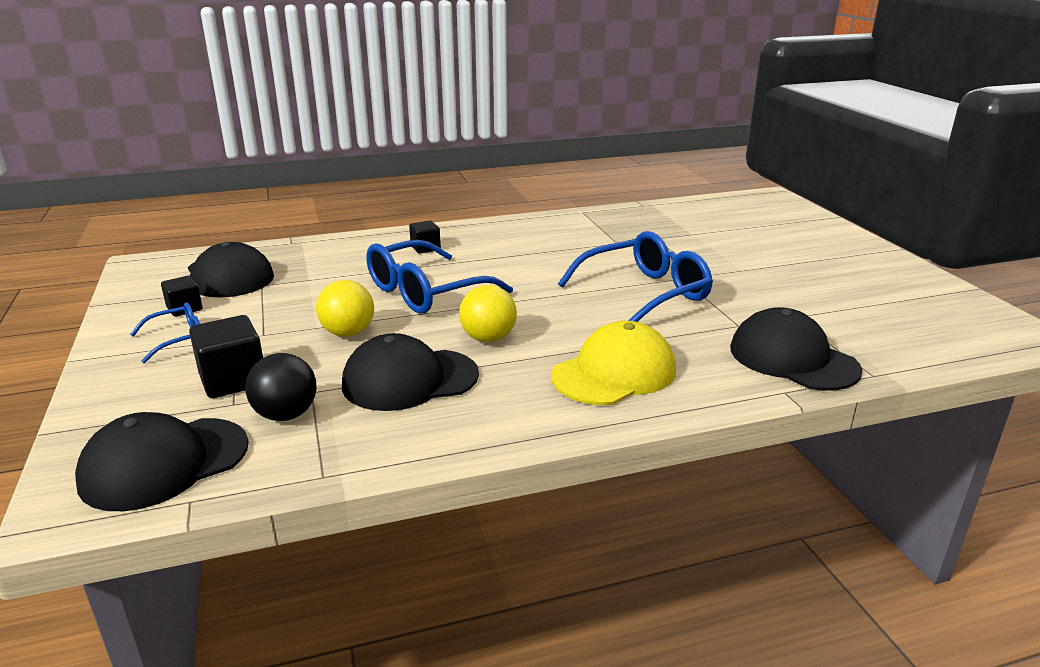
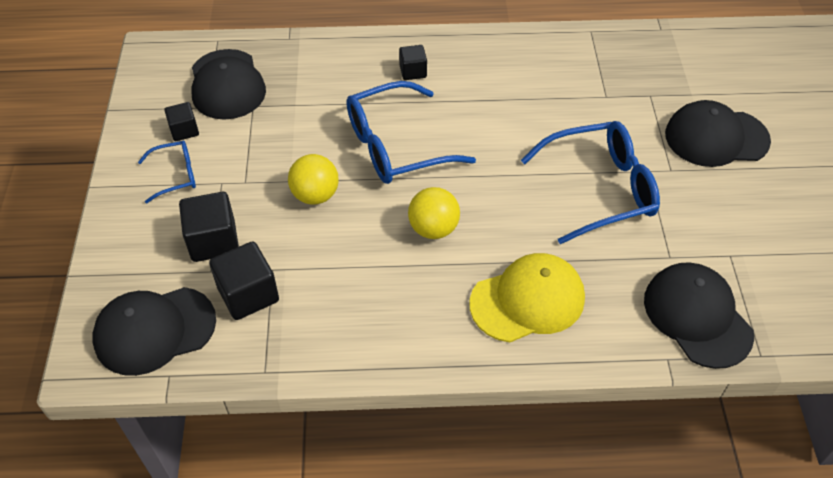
camera: 15 degrees right, 25 degrees up
black ball [245,353,317,421] -> black cube [209,241,279,320]
black cap [342,333,479,411] -> black cap moved to [665,100,771,167]

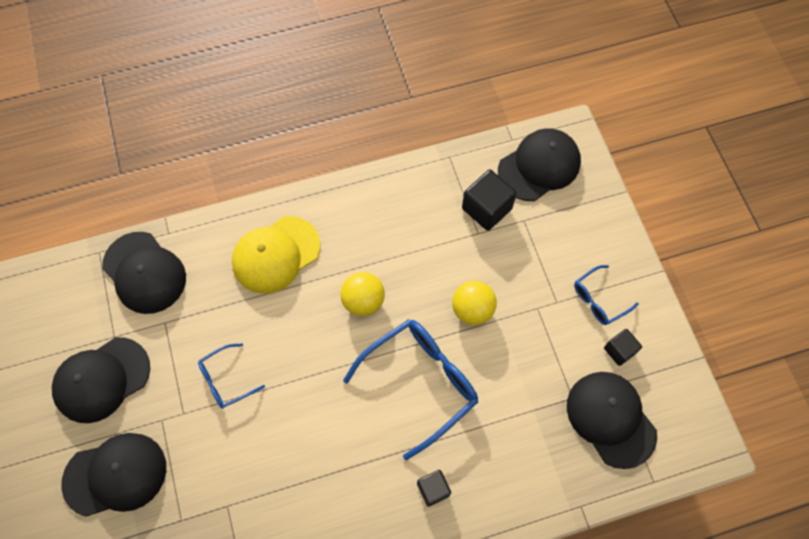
camera: 165 degrees right, 15 degrees up
black cube [179,192,239,262] -> none
blue glasses [521,121,660,244] -> blue glasses [198,343,265,409], size x0.52
none -> black cap [52,337,150,423]

